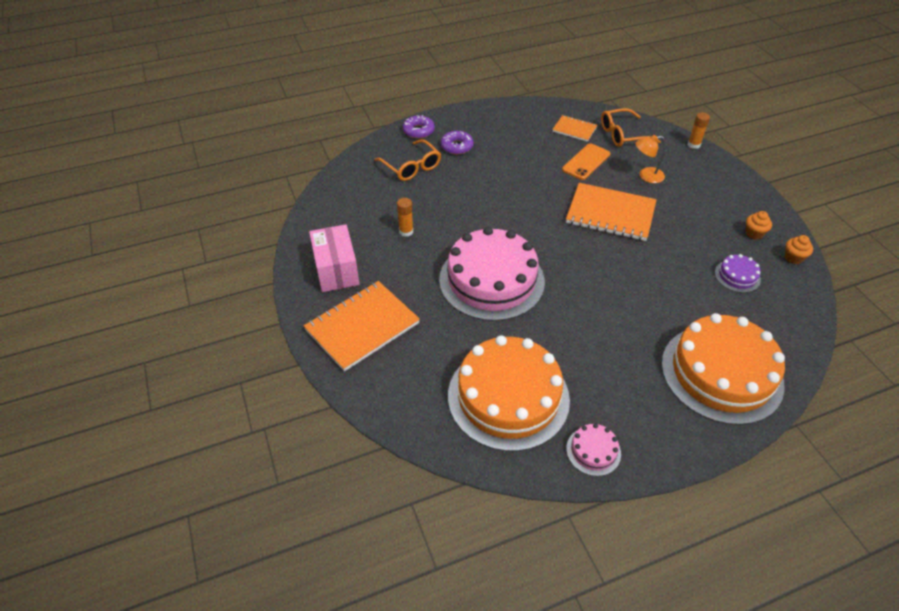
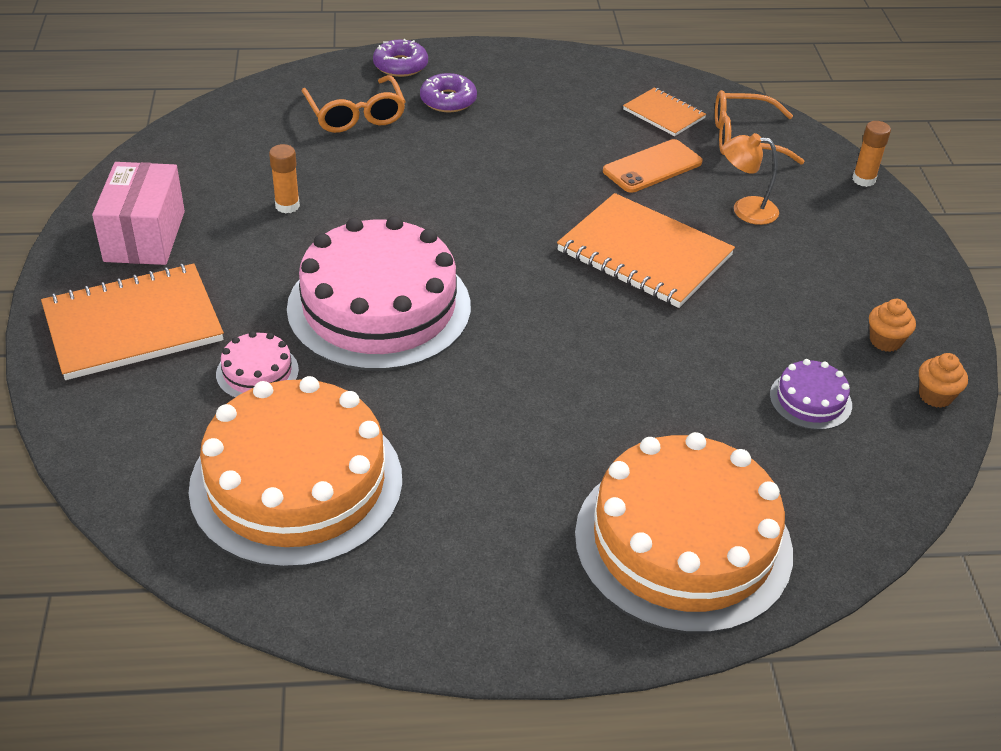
camera: 15 degrees right, 5 degrees down
pink cake [566,423,621,476] -> pink cake moved to [216,331,299,398]

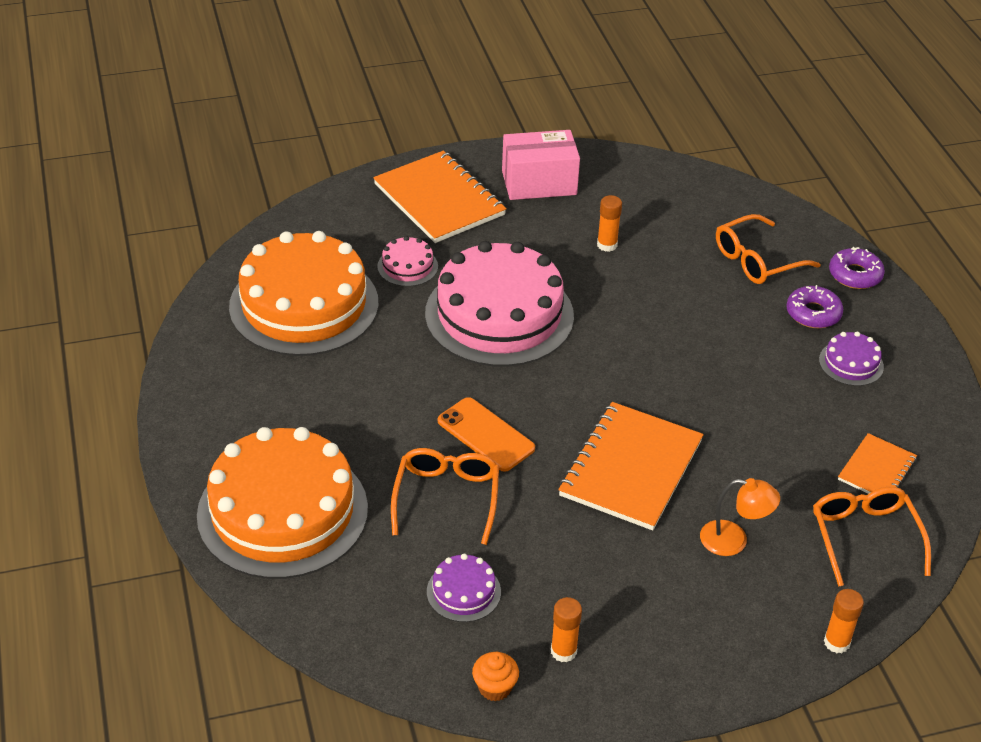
camera: 80 degrees right, 0 degrees up
orange phone [603,139,703,193] -> orange phone moved to [438,397,535,472]
orange lamp [723,133,779,225] -> orange lamp turned 105 degrees clockwise [700,478,780,556]
orange cupcake [869,299,916,352] -> orange glue stick [551,597,582,663]
none -> orange glasses [391,448,499,545]
none -> purple cake [819,332,884,386]

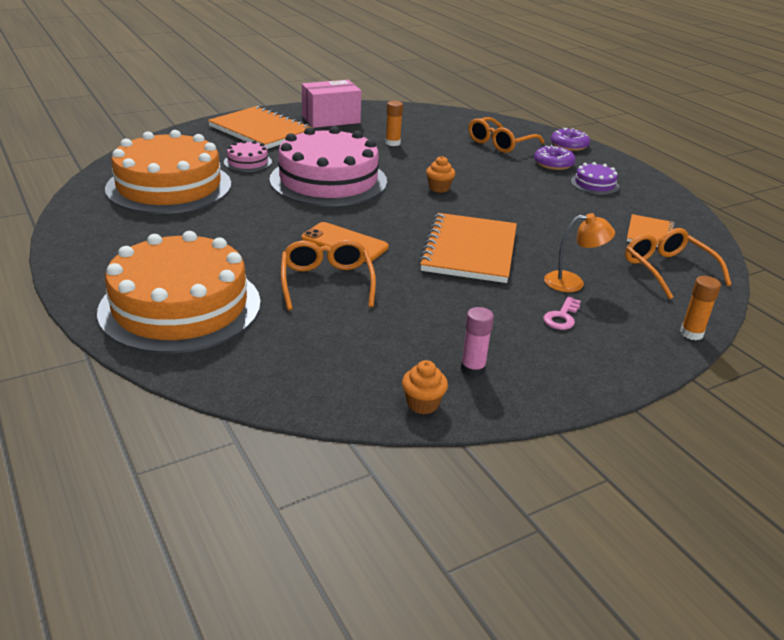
camera: 15 degrees left, 10 degrees down
purple cake [427,554,501,622] -> none
orange glue stick [551,597,582,663] -> pink glue stick [461,307,494,377]
none -> orange cupcake [426,156,455,193]
none -> pink key [543,297,581,330]

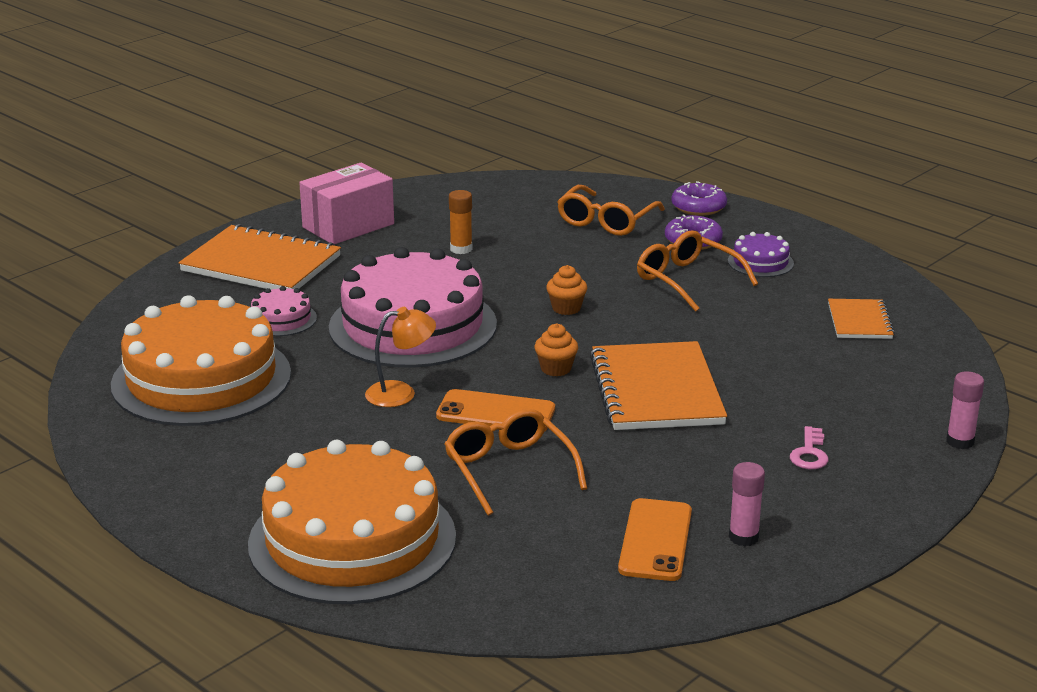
camera: 15 degrees left, 5 degrees down
orange cupcake [402,360,448,414] -> orange cupcake moved to [534,323,578,376]
orange lamp [544,213,615,292] -> orange lamp moved to [365,307,436,407]
orange glasses [625,228,732,299] -> orange glasses moved to [637,230,758,312]
orange glue stick [680,276,721,340] -> pink glue stick [946,371,984,449]
none -> orange phone [618,498,692,581]

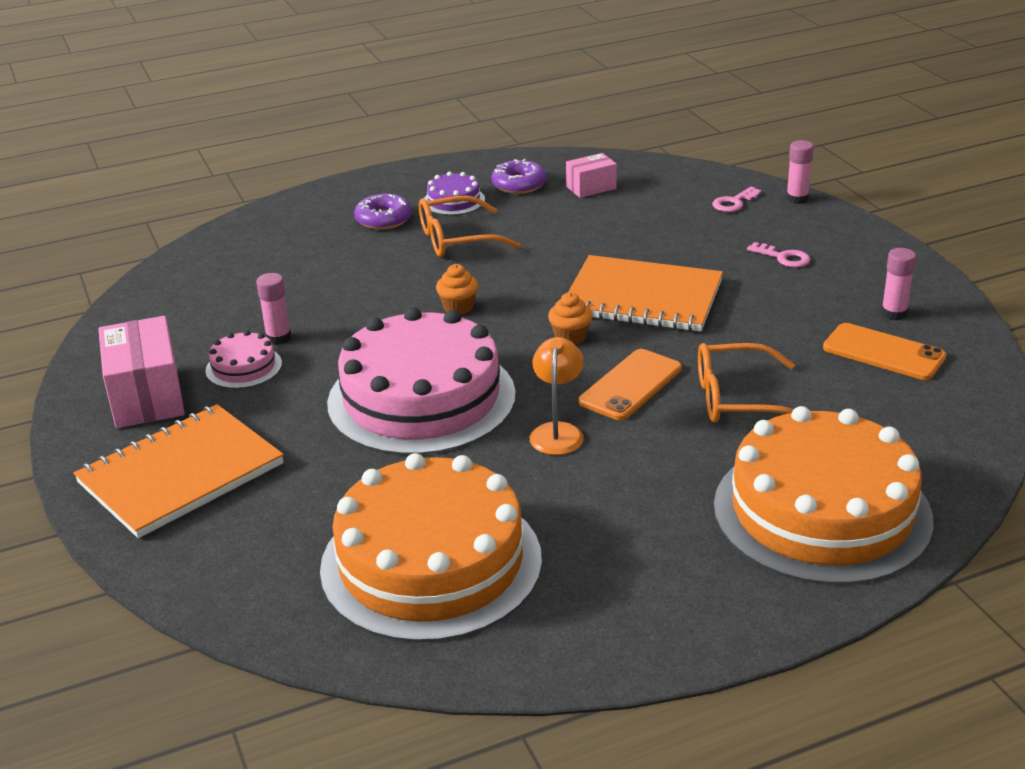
camera: 65 degrees left, 5 degrees up
pink cake [251,286,317,336] -> pink cake moved to [205,330,282,389]
orange glue stick [449,190,472,254] -> pink glue stick [256,273,291,345]
orange glasses [557,185,665,236] -> none
purple donut [671,181,727,216] -> purple donut moved to [491,159,547,194]
orange notebook [828,299,895,339] -> pink box [566,153,617,198]
none -> pink key [712,186,761,212]

